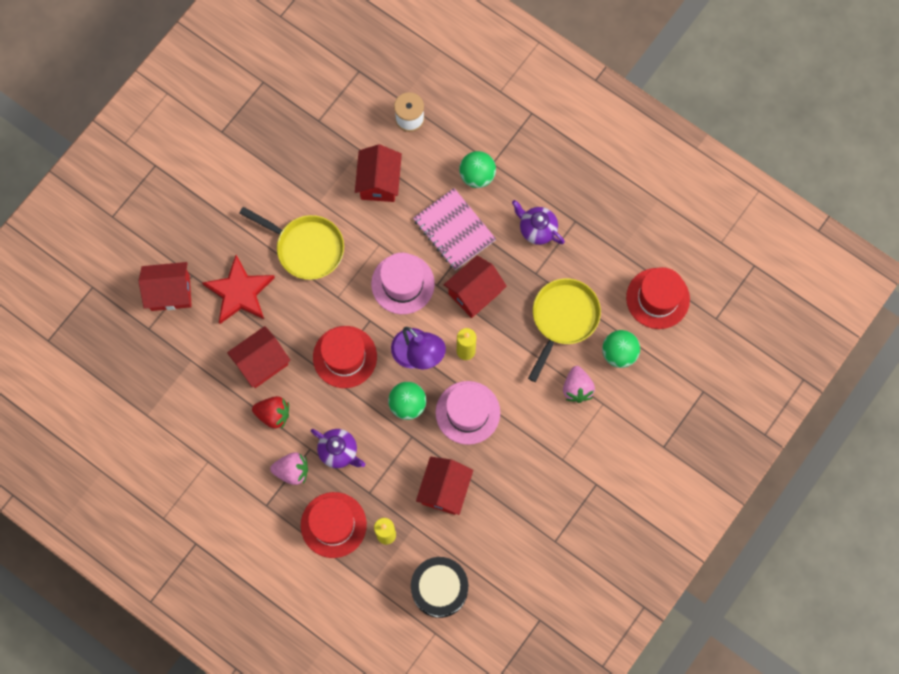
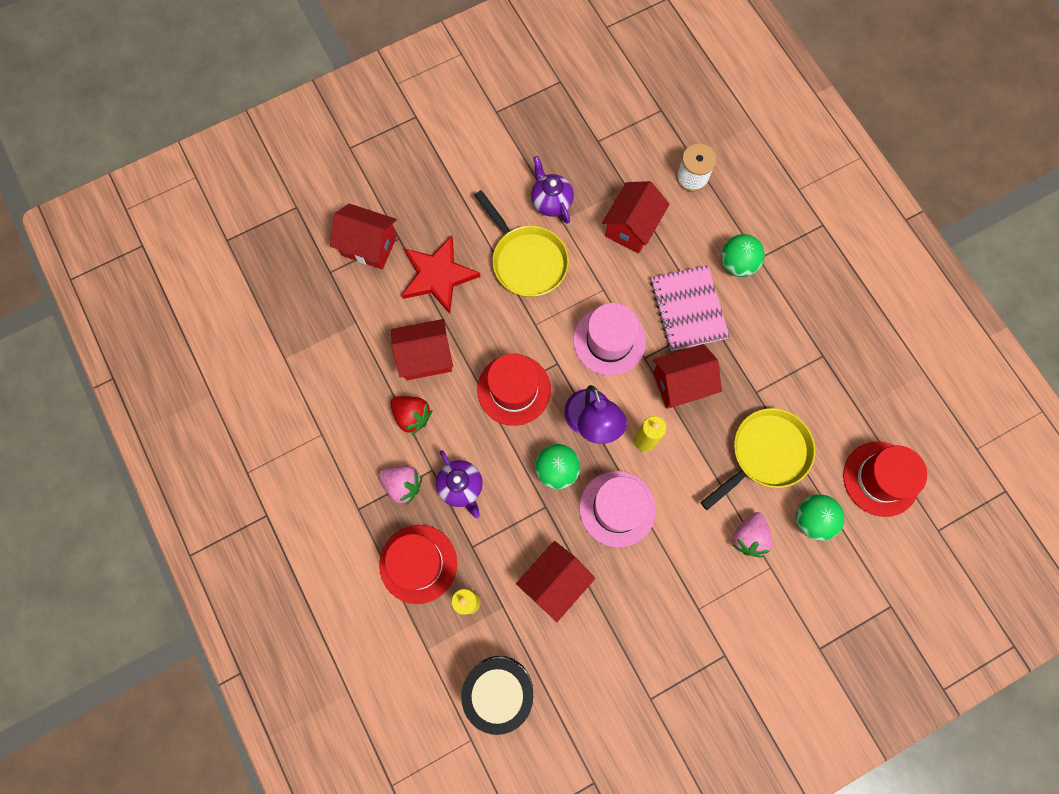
camera: 25 degrees right, 0 degrees up
purple teapot [512,200,565,245] -> purple teapot moved to [531,156,574,224]

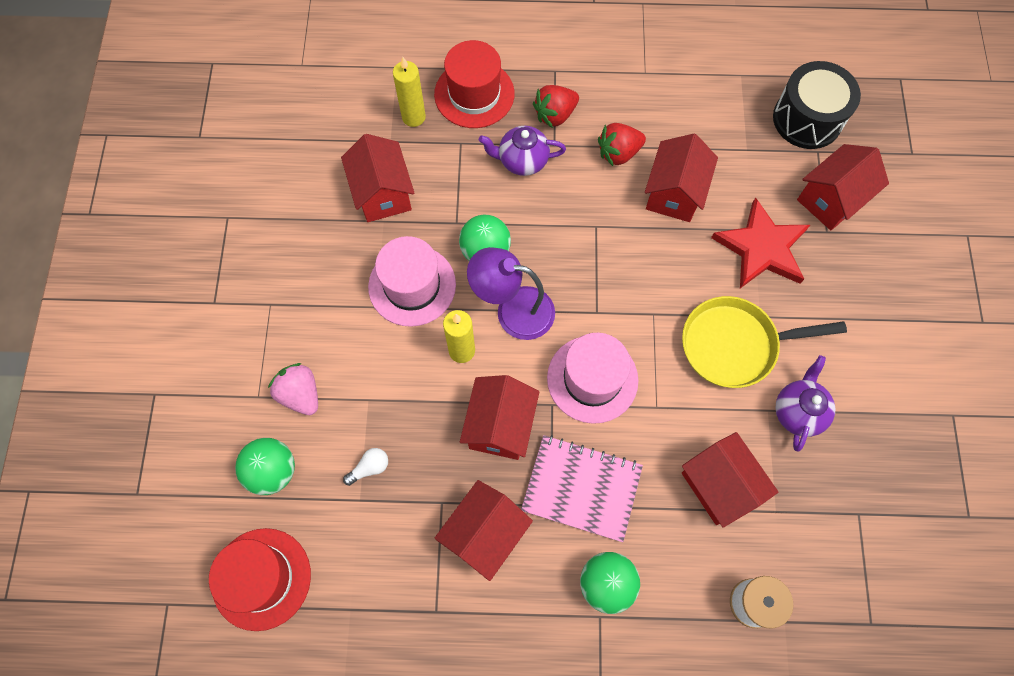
camera: 120 degrees right, 5 degrees down
pink strawberry [379,466,423,505] -> red strawberry [533,85,579,128]
black drum [461,656,533,735] -> black drum moved to [773,61,861,149]
red hat [477,353,551,426] -> none
purple teapot [531,156,574,224] -> purple teapot turned 75 degrees counterclockwise [775,355,835,452]
yellow pan [701,408,815,510] -> white light bulb [343,448,388,486]
none -> red house [434,480,533,581]

